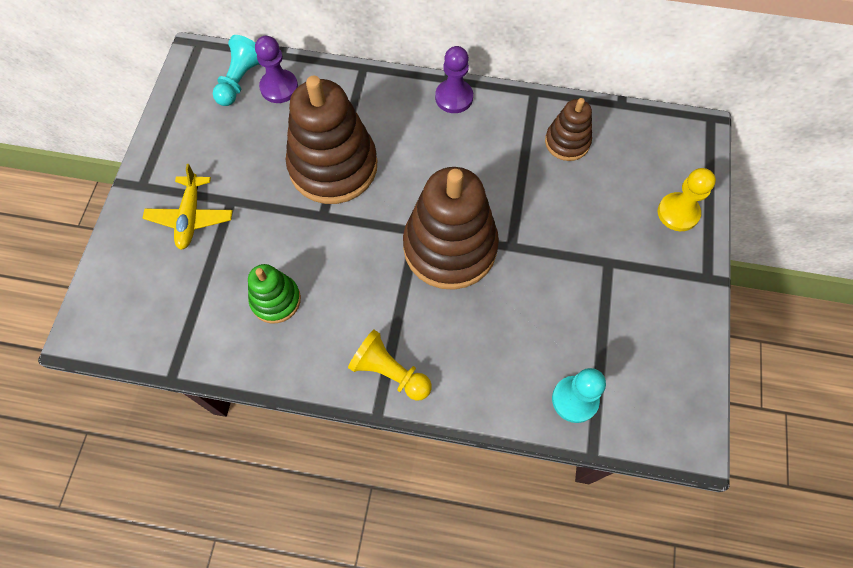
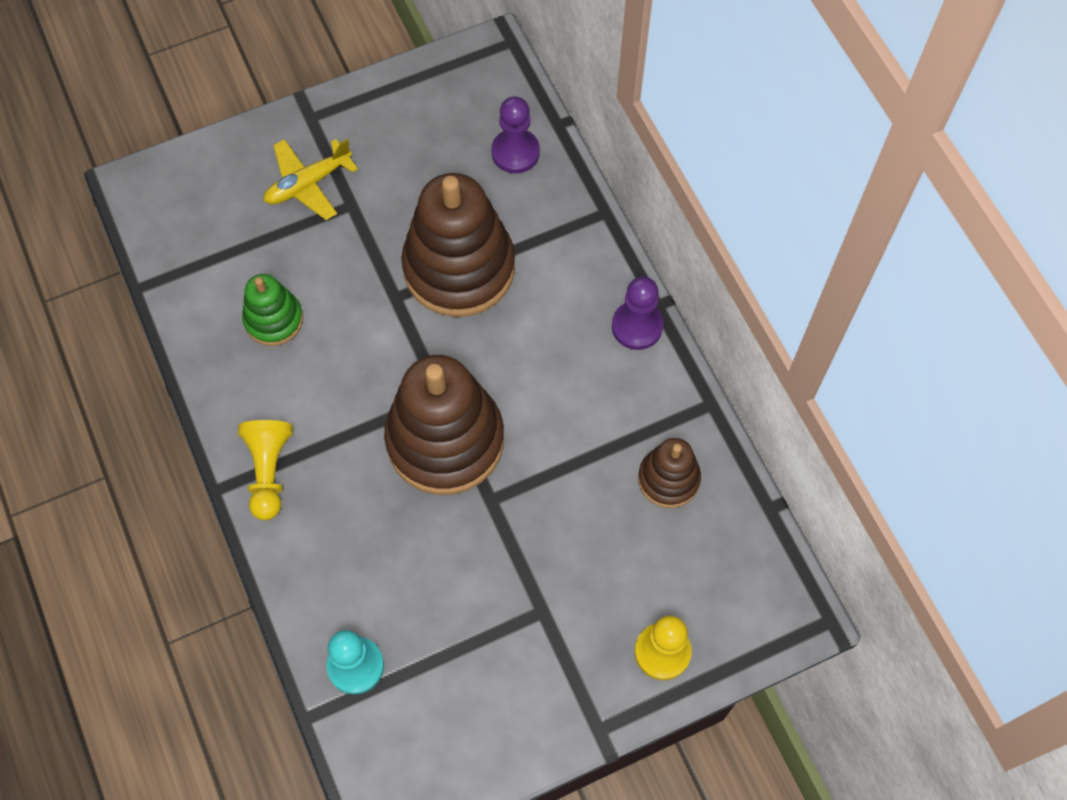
camera: 55 degrees right, 0 degrees up
turquoise pawn [213,35,260,106] -> none

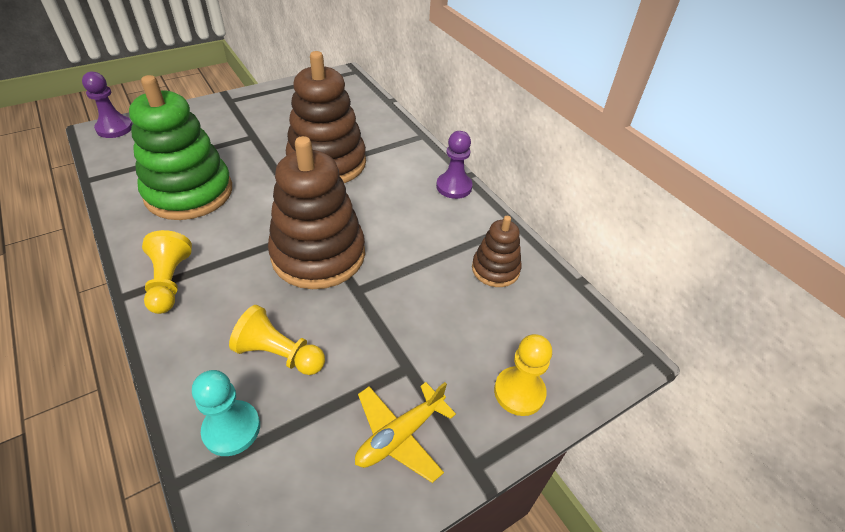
camera: 10 degrees left, 20 degrees down
green stacking toy [242,274,303,346] -> green stacking toy [129,75,232,220], size x1.93
yellow plane [264,139,358,220] -> yellow plane moved to [355,382,456,483]
purple pawn [491,96,540,173] -> purple pawn moved to [82,72,132,138]
none -> yellow pawn [229,305,325,375]

